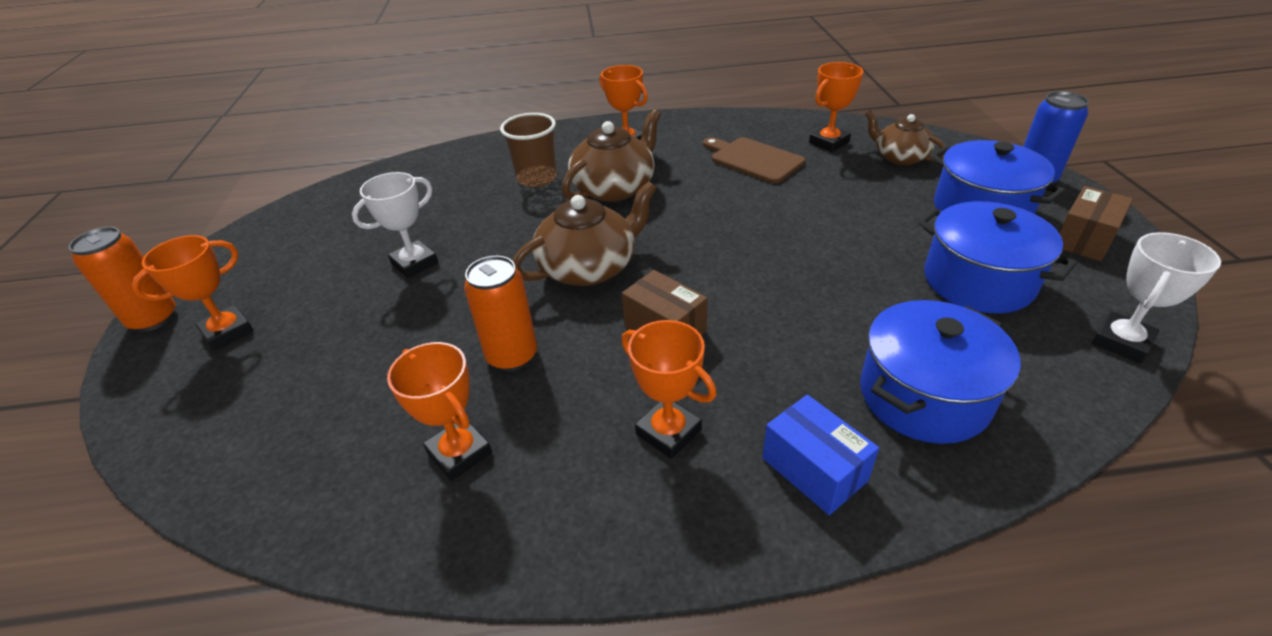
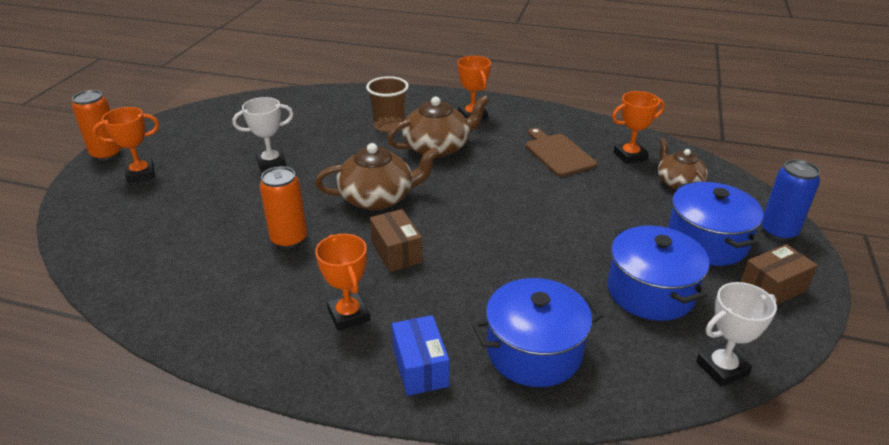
camera: 20 degrees right, 5 degrees down
orange trophy [387,342,492,481] -> none

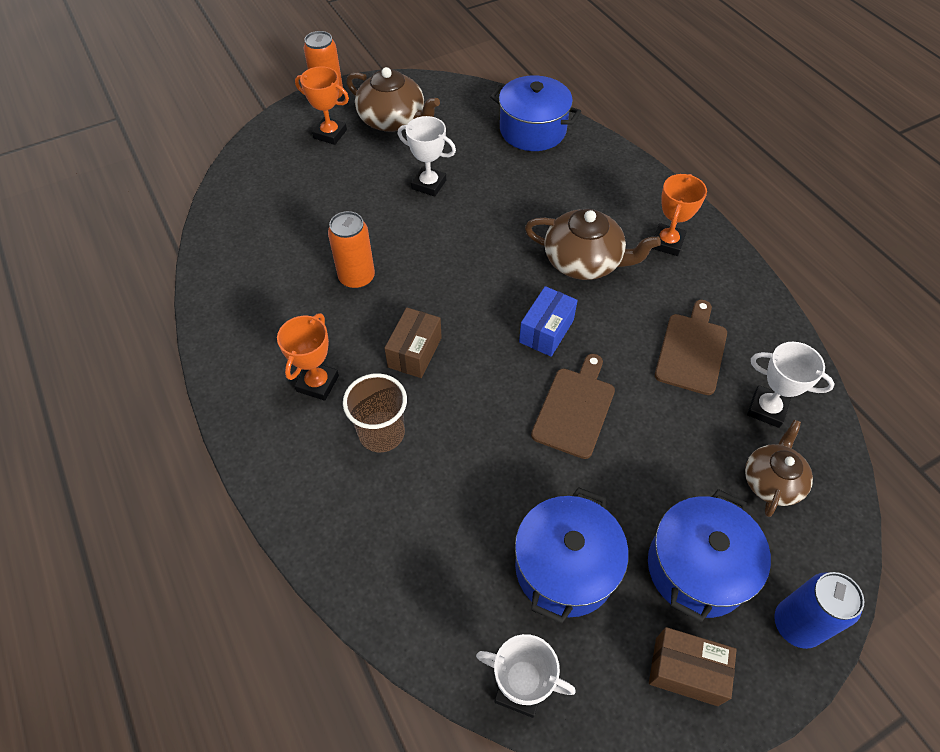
camera: 45 degrees right, 20 degrees up
brown teapot [315,143,440,210] -> brown teapot moved to [346,67,440,132]
brown cup [366,76,409,133] -> brown cup moved to [343,373,407,452]
blue box [392,315,449,396] -> blue box moved to [519,286,578,357]
blue pot [472,278,603,387] -> blue pot moved to [490,75,581,151]
orange trophy [612,91,665,164] -> white trophy [747,342,835,428]
none -> brown cutting board [531,354,615,459]

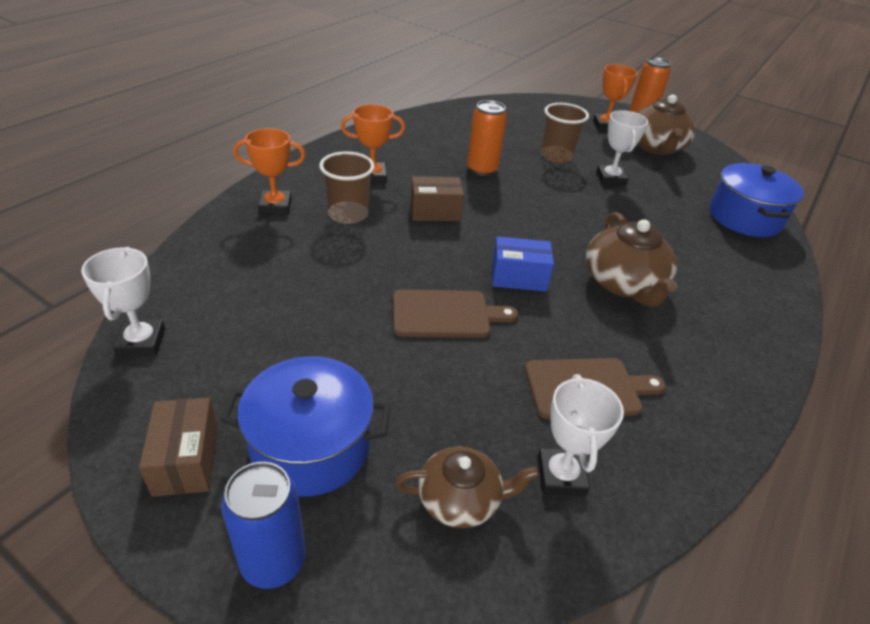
camera: 60 degrees right, 15 degrees down
blue pot [515,487,629,623] -> none
orange trophy [652,174,707,256] -> orange trophy moved to [233,128,306,215]
none -> brown cup [541,103,589,163]

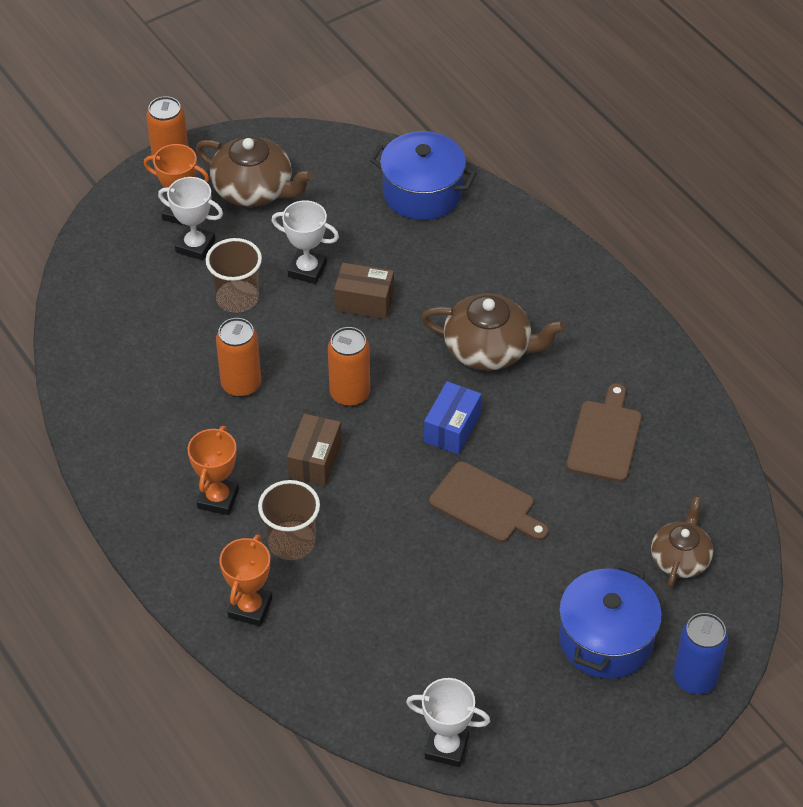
camera: 65 degrees left, 10 degrees up
brown box [139,398,218,497] -> brown box moved to [334,263,394,319]
brown cutting board [393,289,518,338] -> brown cutting board turned 105 degrees clockwise [429,461,549,542]
white trophy [537,374,624,496] -> white trophy moved to [158,177,223,260]
none -> orange can [328,327,370,407]

